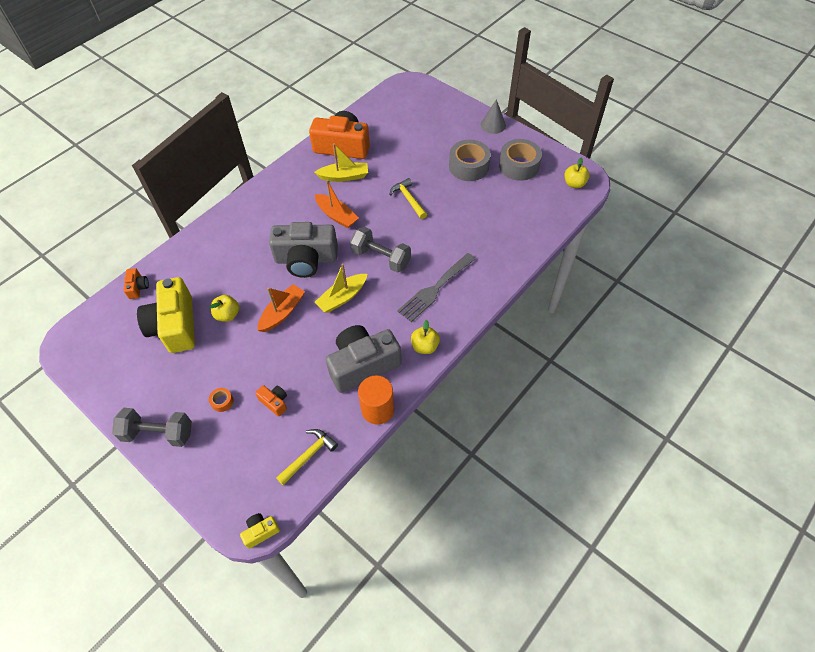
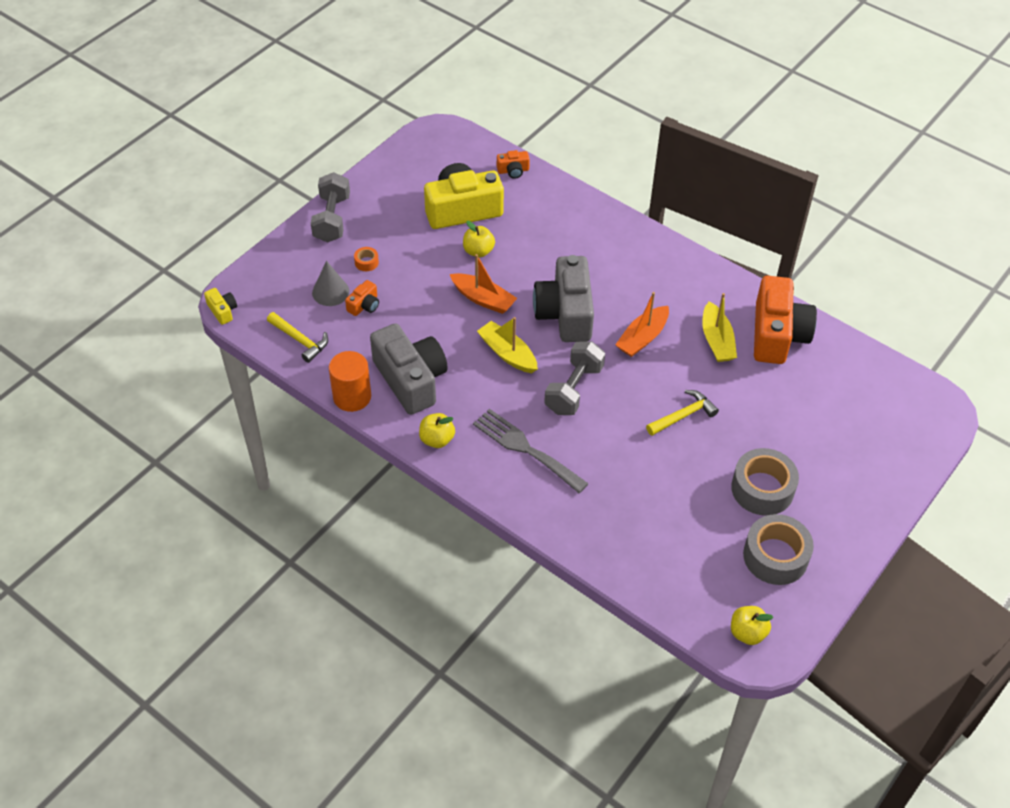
camera: 85 degrees right, 5 degrees down
grey cone [481,99,506,134] -> grey cone moved to [312,261,349,306]

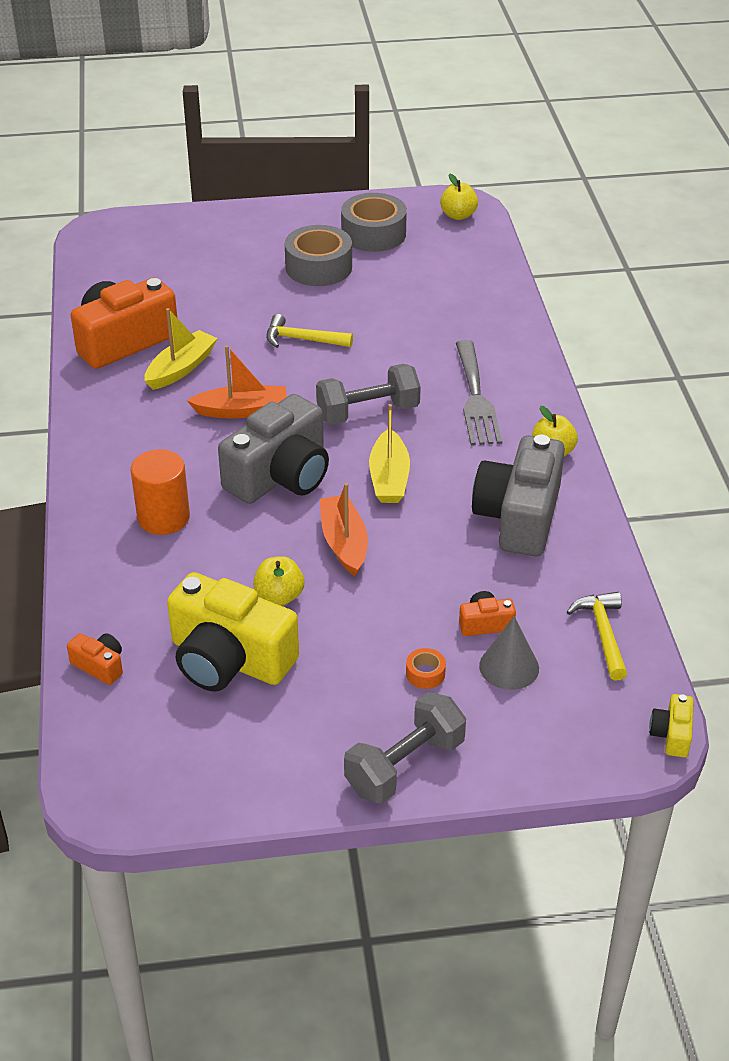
camera: 135 degrees left, 10 degrees down
orange cylinder [329,351,371,412] -> orange cylinder moved to [131,449,190,535]

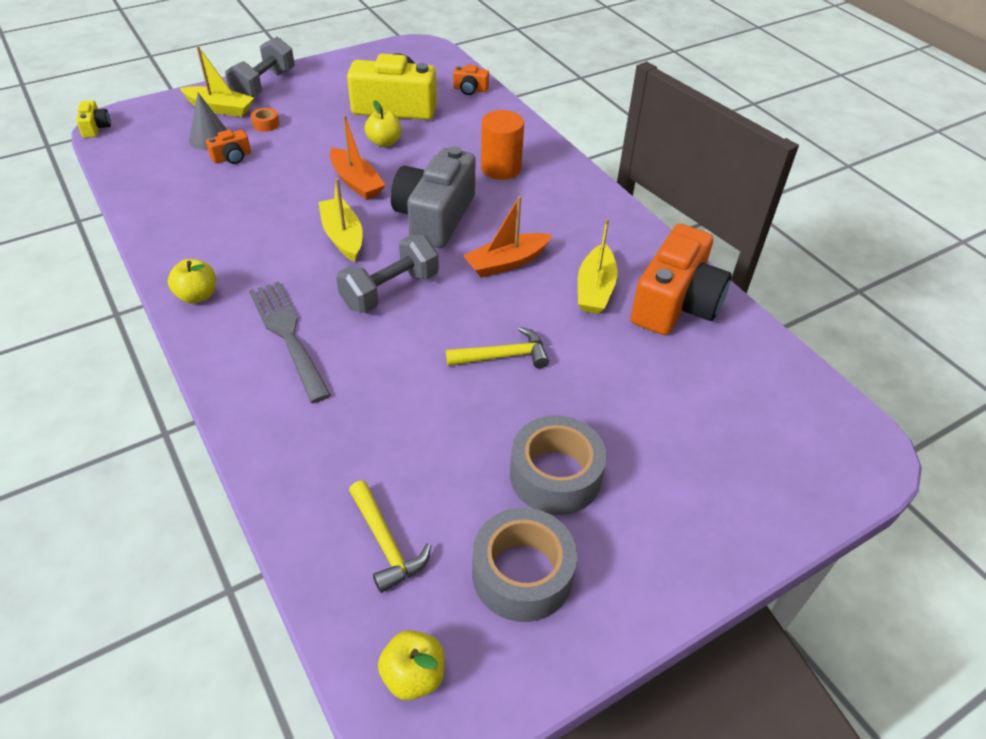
camera: 155 degrees right, 5 degrees up
grey camera [472,435,565,557] -> none
yellow hammer [567,592,627,681] -> yellow hammer moved to [349,480,431,593]
none -> yellow boat [180,46,254,117]

